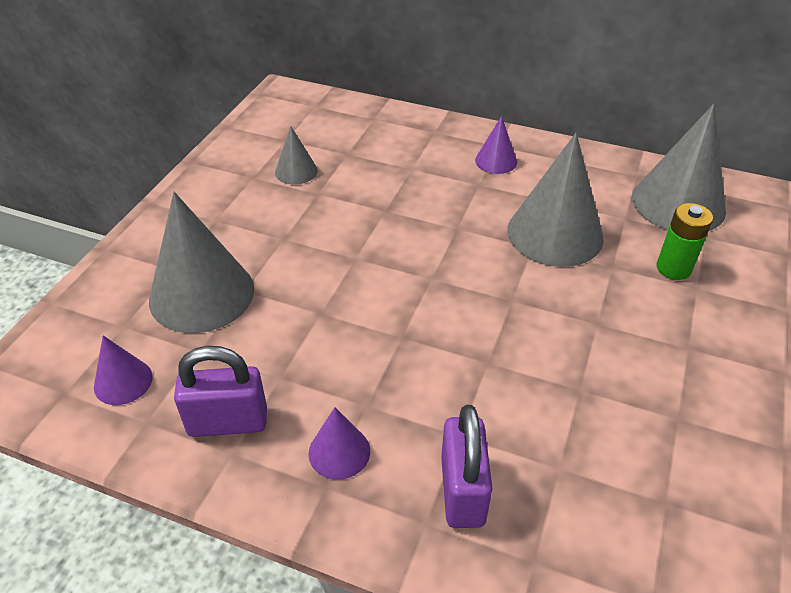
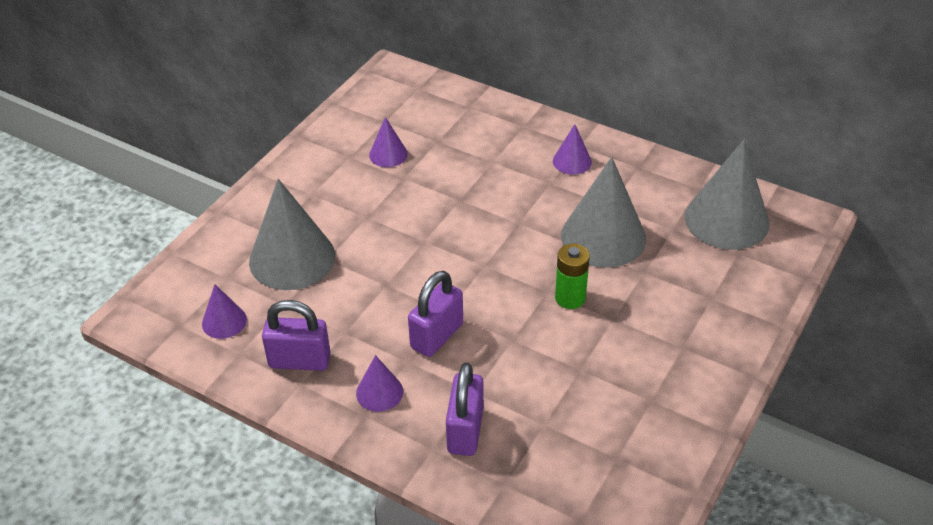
camera: 10 degrees right, 0 degrees up
grey cone [275,126,318,185] -> purple cone [369,117,408,167]
green battery [656,203,713,280] -> green battery moved to [555,244,590,309]
none -> purple padlock [408,271,463,357]

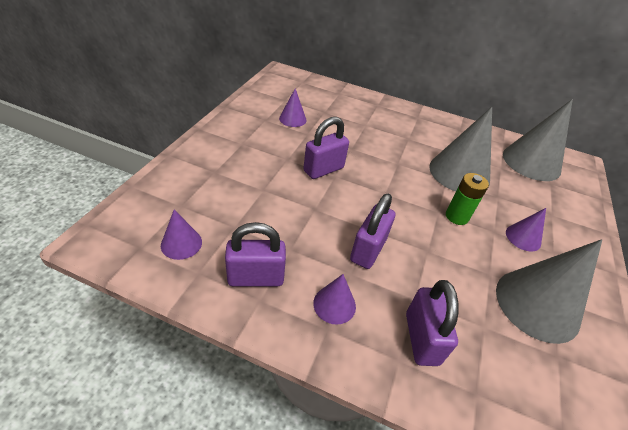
camera: 15 degrees left, 0 degrees up
grey cone [249,179,335,290] -> grey cone moved to [496,239,602,344]
purple cone [553,124,592,175] -> purple cone moved to [506,208,546,251]
none -> purple padlock [303,117,349,179]

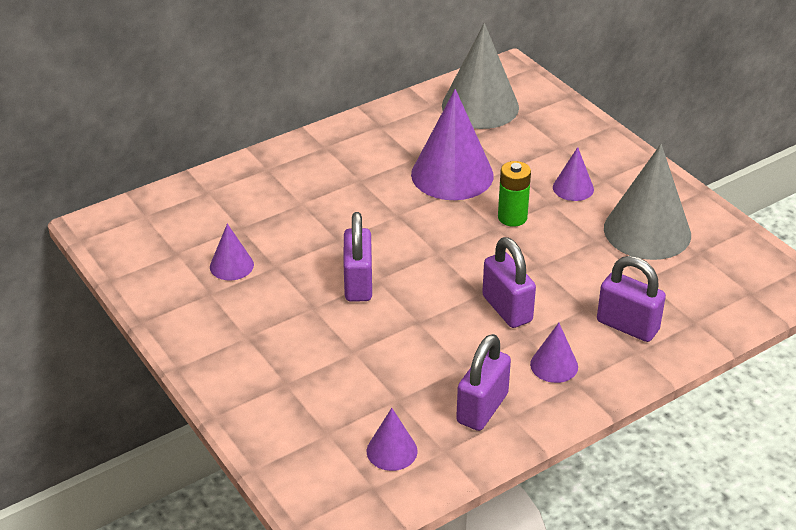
camera: 50 degrees left, 5 degrees down
grey cone [430,107,492,191] -> purple cone [411,89,494,200]

